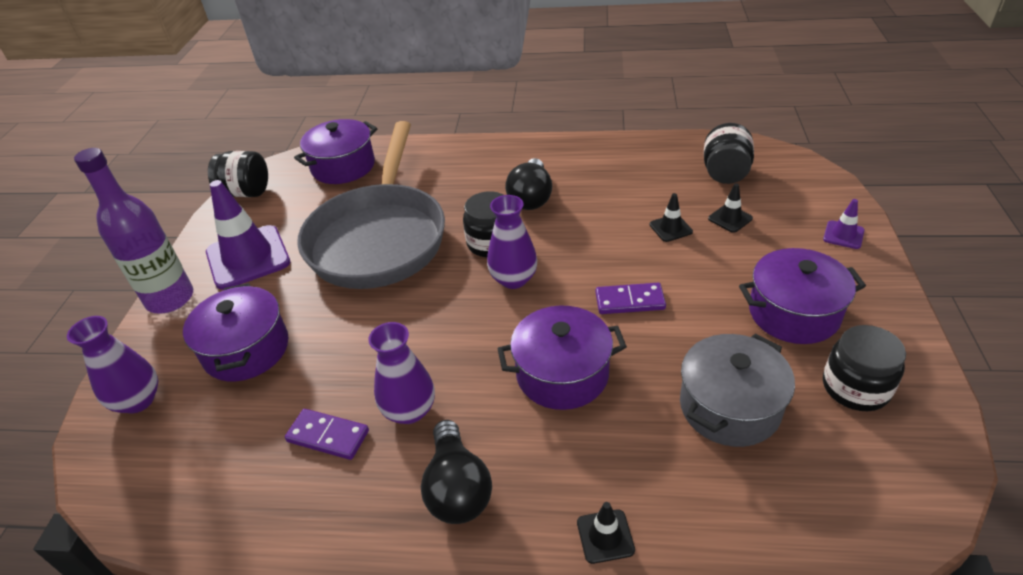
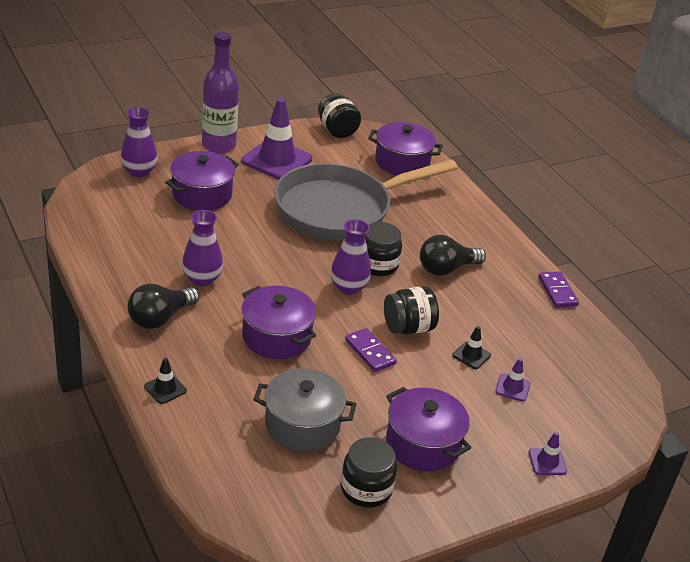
camera: 50 degrees right, 5 degrees down
purple domino [285,409,369,460] -> purple domino moved to [539,271,579,308]
black jar [704,123,754,184] -> black jar moved to [384,286,439,334]
black traffic cone [708,183,753,233] -> purple traffic cone [495,358,530,402]

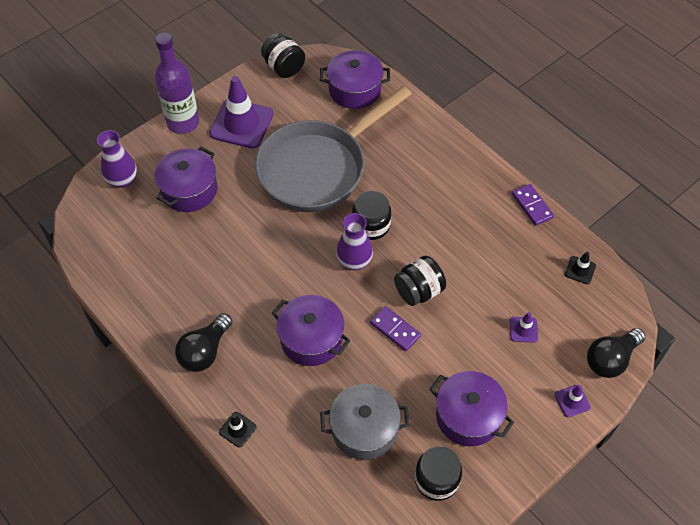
camera: 10 degrees left, 20 degrees up
purple vase [182,210,223,287] -> none
black light bulb [420,235,486,276] -> black light bulb moved to [587,328,646,378]
black traffic cone [452,326,491,369] -> black traffic cone moved to [565,252,596,284]

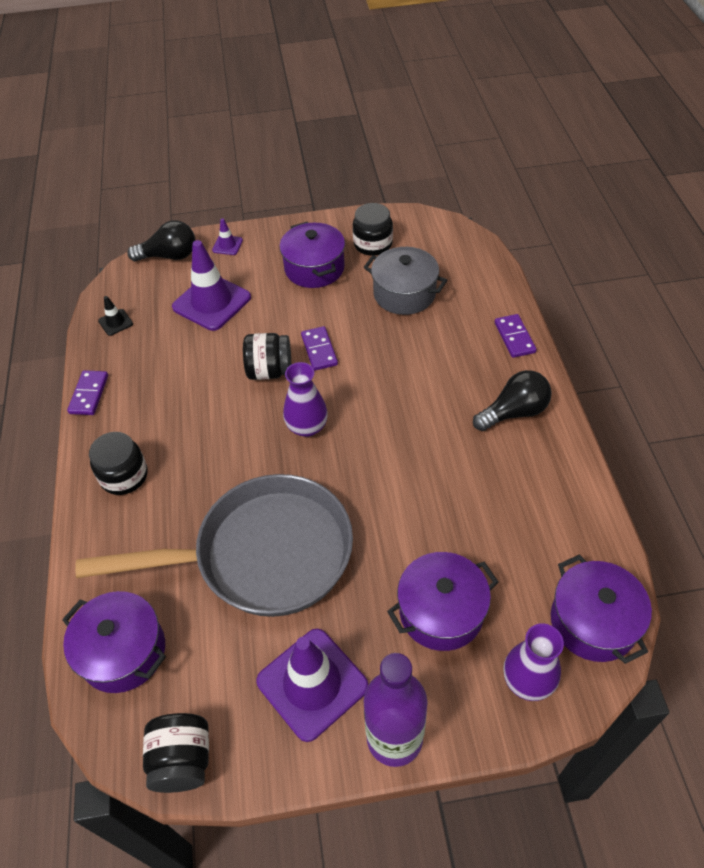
camera: 145 degrees left, 5 degrees down
black traffic cone [219,412,257,448] -> purple domino [495,314,537,358]
purple pot [272,295,350,366] -> purple pot moved to [551,554,652,664]
black jar [352,191,391,240] -> black jar moved to [89,432,148,495]
purple traffic cone [510,312,538,343] -> purple traffic cone [172,240,251,331], size x2.21

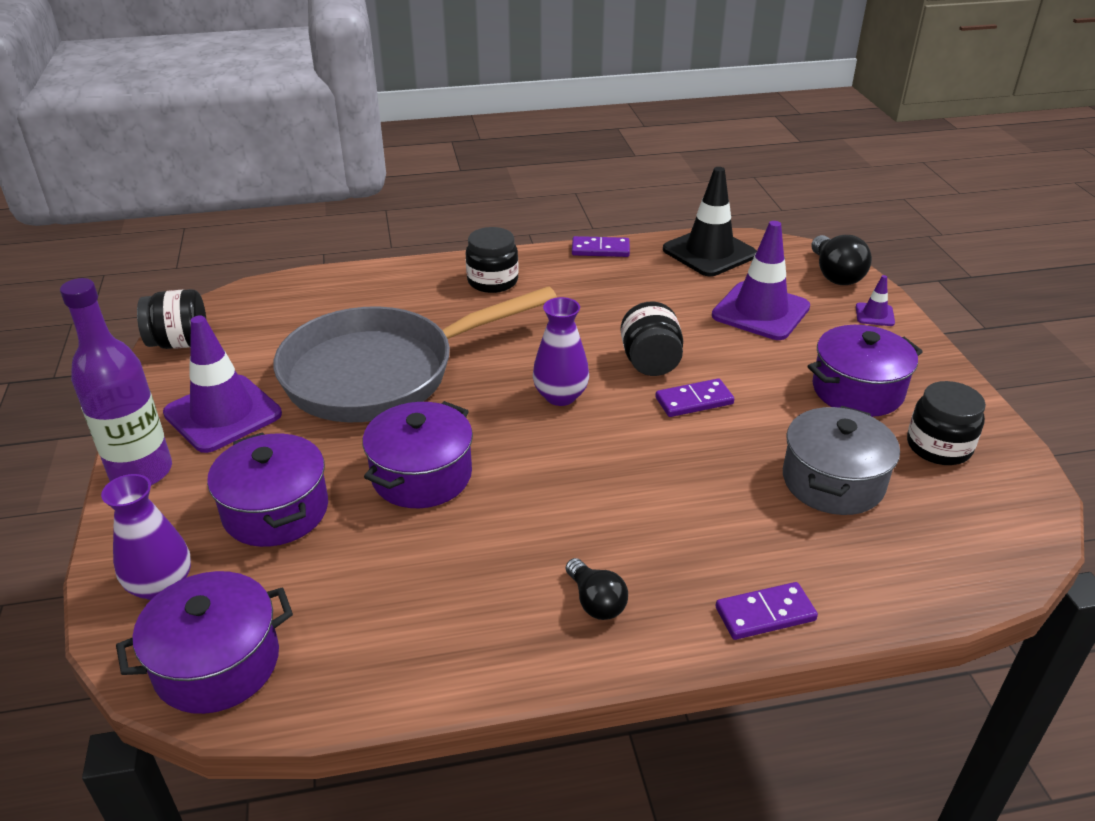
camera: 85 degrees right, 15 degrees down
purple pot [62,591,166,693] -> purple pot moved to [362,401,473,508]
grey pan [75,474,353,617] -> grey pan turned 75 degrees clockwise [273,286,557,422]
black traffic cone [98,296,133,336] -> black traffic cone [663,167,757,277], size x2.21
black light bulb [473,370,552,431] -> black light bulb [566,558,628,620], size x0.65

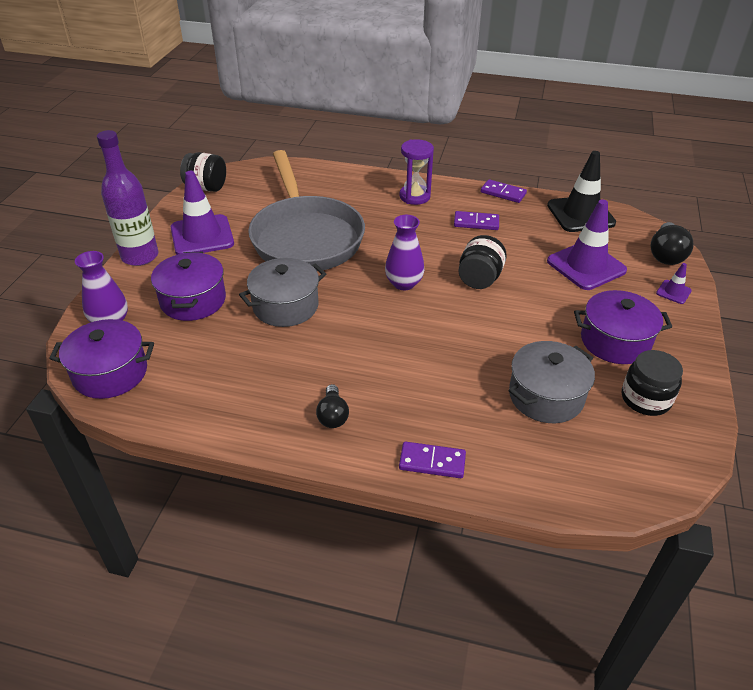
camera: 25 degrees right, 5 degrees up
grey pan [273,286,557,422] -> grey pan turned 105 degrees counterclockwise [248,150,365,271]
purple pot [362,401,473,508] -> grey pot [239,258,326,327]
black jar [466,227,519,293] -> purple hourglass [400,139,434,205]
purple domino [655,378,734,417] -> purple domino moved to [454,211,499,230]

